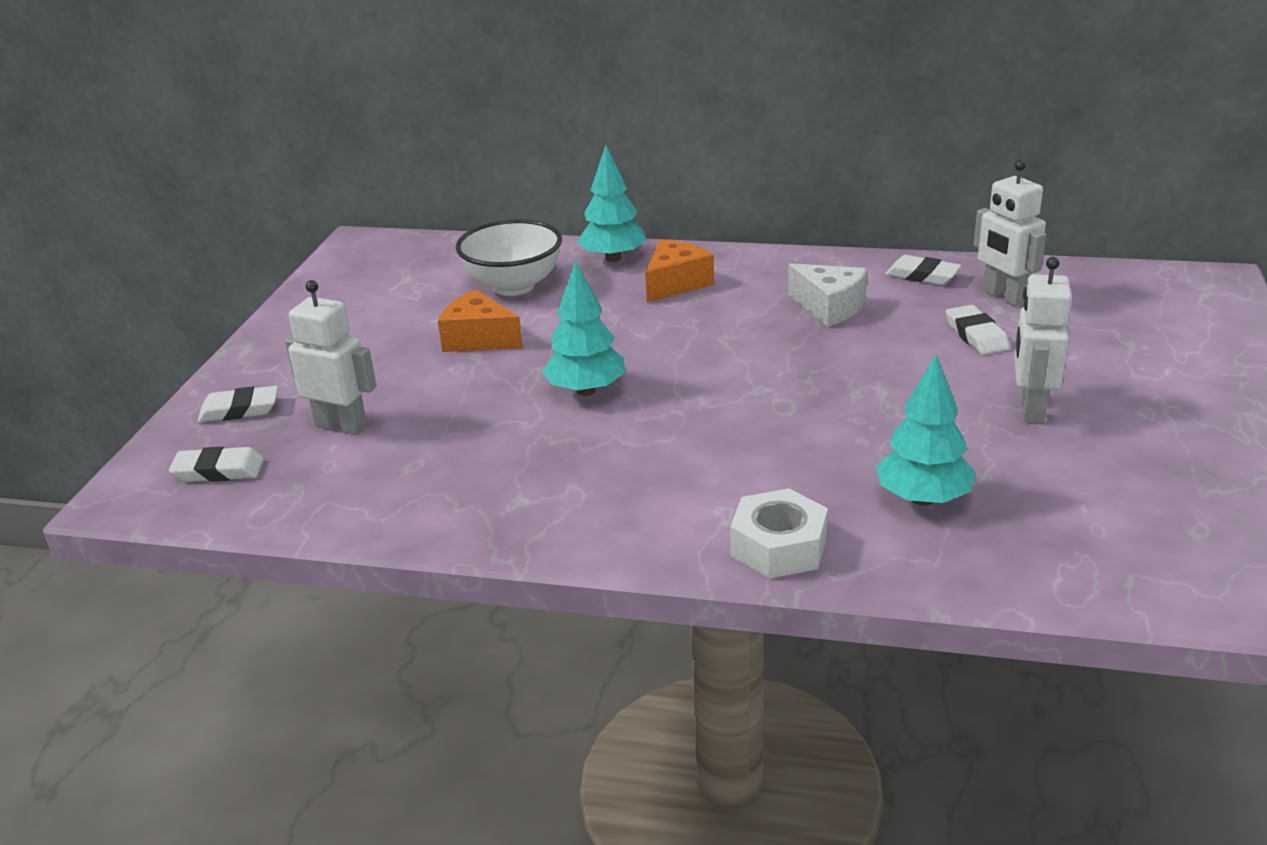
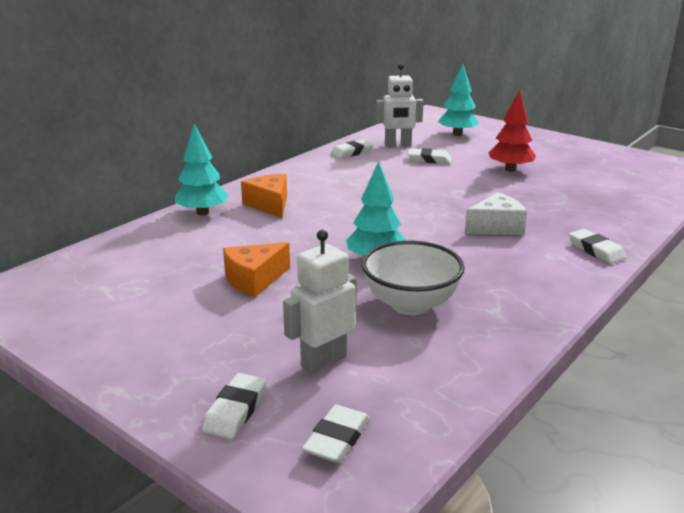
camera: 65 degrees left, 5 degrees down
white bowl [456,219,562,296] -> white bowl moved to [362,240,465,315]
white nut [730,488,828,579] -> white eraser [569,229,627,264]
white cheese [788,263,867,327] -> white cheese moved to [465,192,527,235]
turquoise tree [876,354,976,506] -> turquoise tree moved to [438,64,480,136]
white robot [1014,257,1072,423] -> red tree [488,90,536,172]

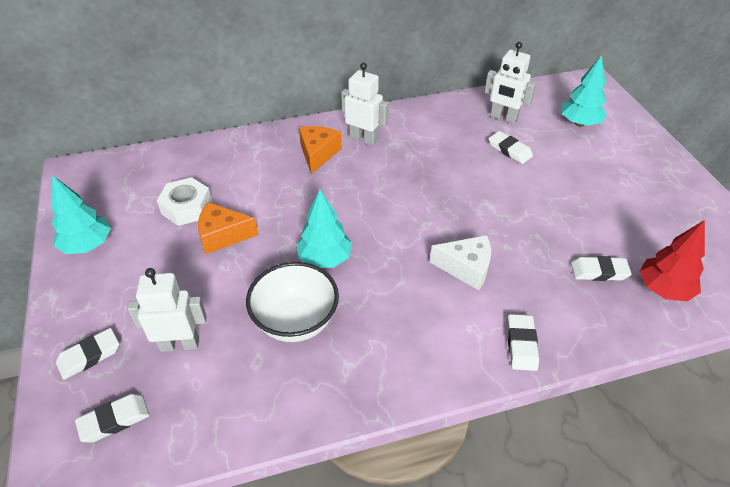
camera: 35 degrees right, 20 degrees up
turquoise tree [175,124,229,215] -> turquoise tree moved to [51,175,111,254]
white eraser [331,139,374,158] -> white eraser moved to [571,256,632,281]
red tree [488,90,536,172] -> red tree moved to [639,220,705,301]
none -> white nut [157,177,212,226]
none -> white robot [341,63,389,146]

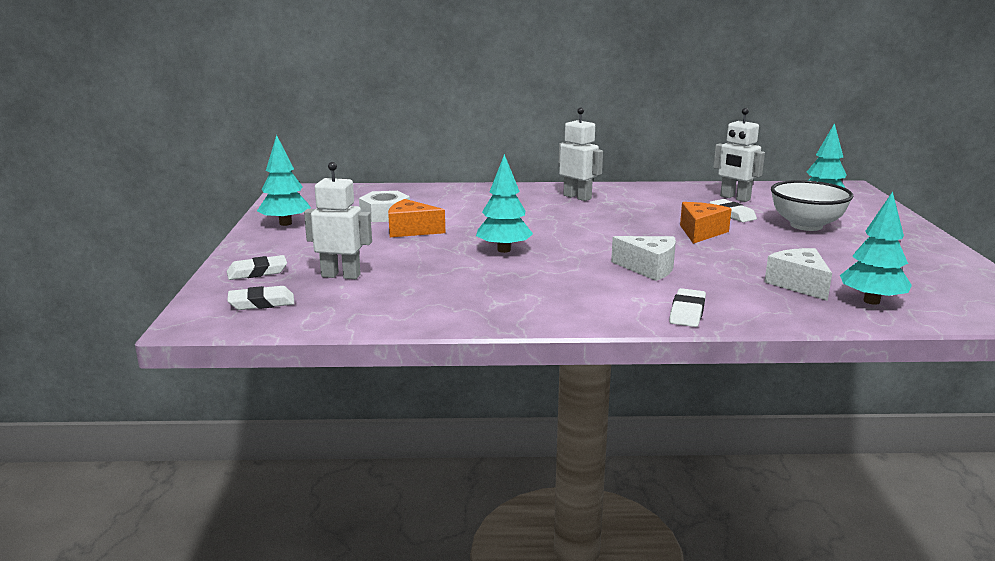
camera: 15 degrees right, 25 degrees down
white bowl [246,262,339,342] -> white bowl moved to [771,180,854,231]
orange cheese [299,126,342,174] -> orange cheese moved to [680,202,731,244]
white eraser [571,256,632,281] -> white cheese [765,248,832,301]
red tree [639,220,705,301] -> turquoise tree [840,192,912,305]

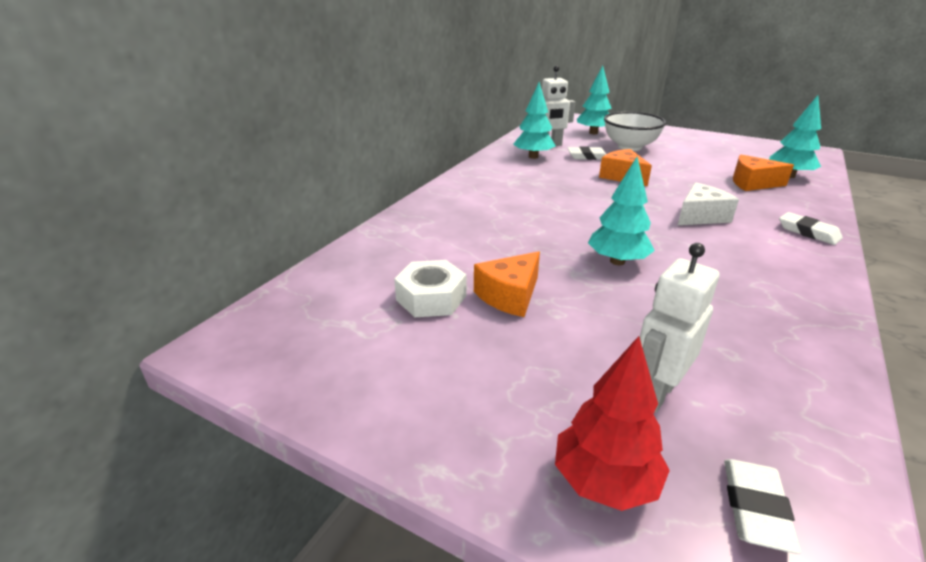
camera: 60 degrees left, 10 degrees up
white eraser [227,255,287,280] -> red tree [555,336,670,511]
turquoise tree [257,135,311,226] -> turquoise tree moved to [513,82,555,159]
white robot [558,107,603,201] -> none
white cheese [765,248,832,301] -> orange cheese [733,155,794,191]

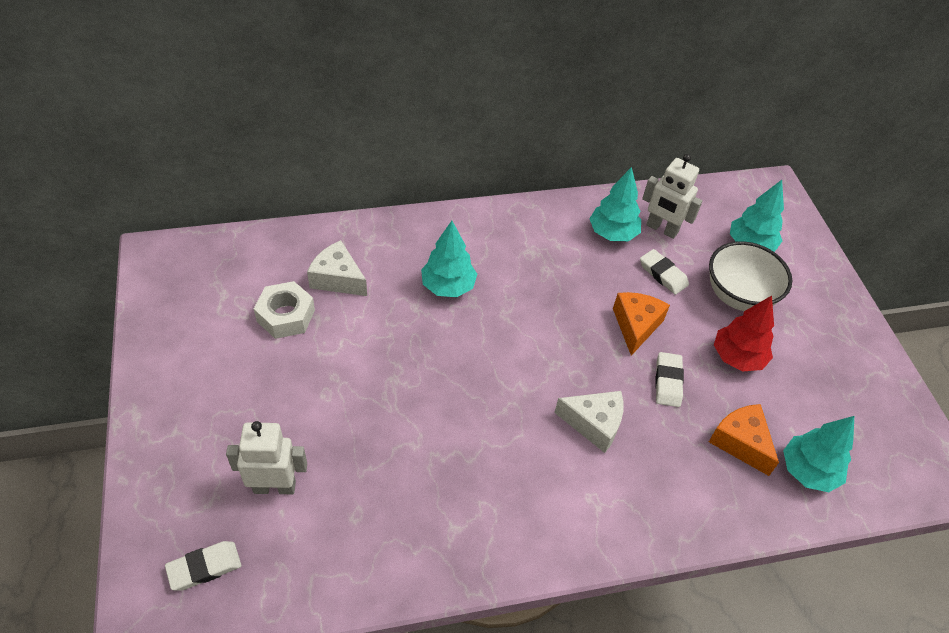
camera: 45 degrees right, 20 degrees up
orange cheese [474,251,540,317] -> none
red tree [555,336,670,511] -> red tree moved to [714,296,774,371]
turquoise tree [588,157,655,265] -> turquoise tree moved to [421,221,477,297]
white eraser [779,212,843,245] -> white eraser moved to [655,352,684,407]
none -> white cheese [307,240,367,296]

